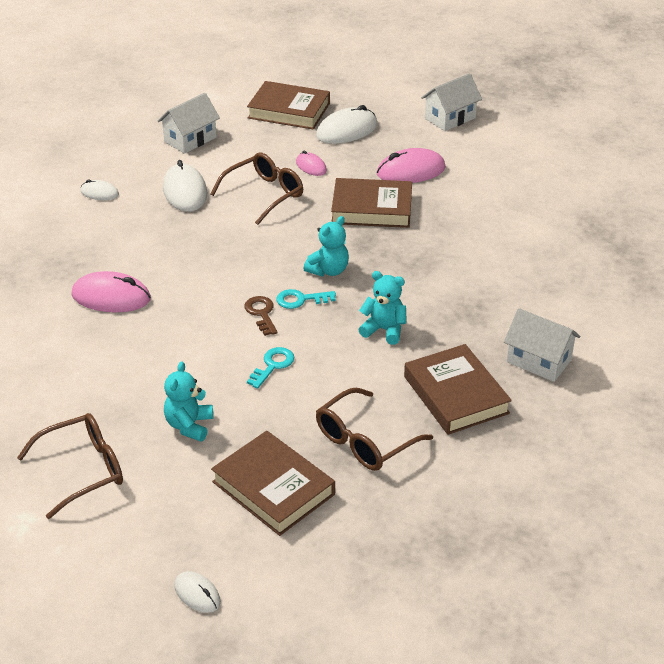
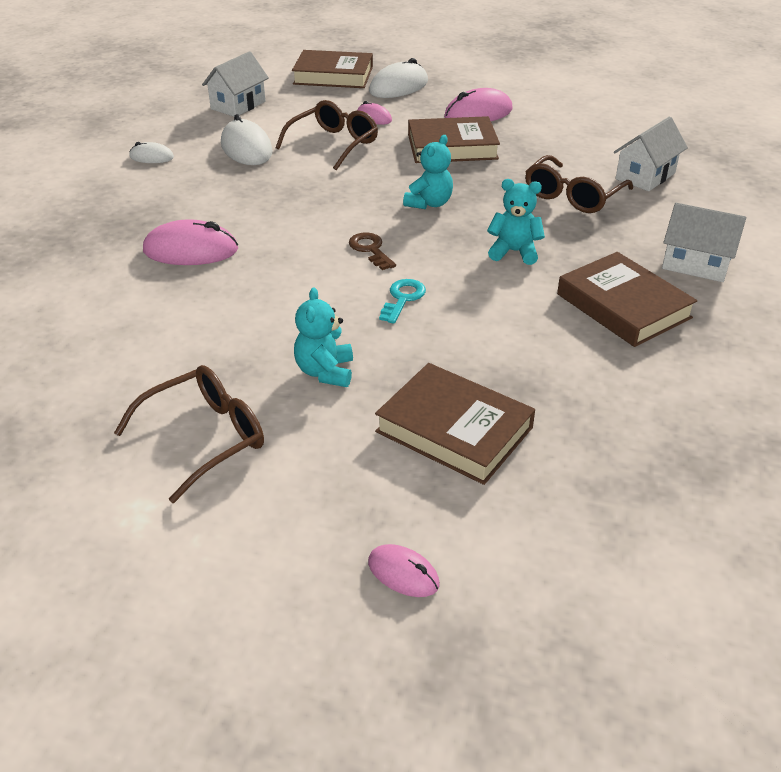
camera: 10 degrees left, 0 degrees up
white mouse [174,571,221,613] -> pink mouse [368,544,440,597]
turquoise key [276,289,336,309] -> none
brown glasses [316,388,433,471] -> brown glasses moved to [525,155,633,213]
white house [421,73,482,131] -> white house moved to [614,116,688,191]

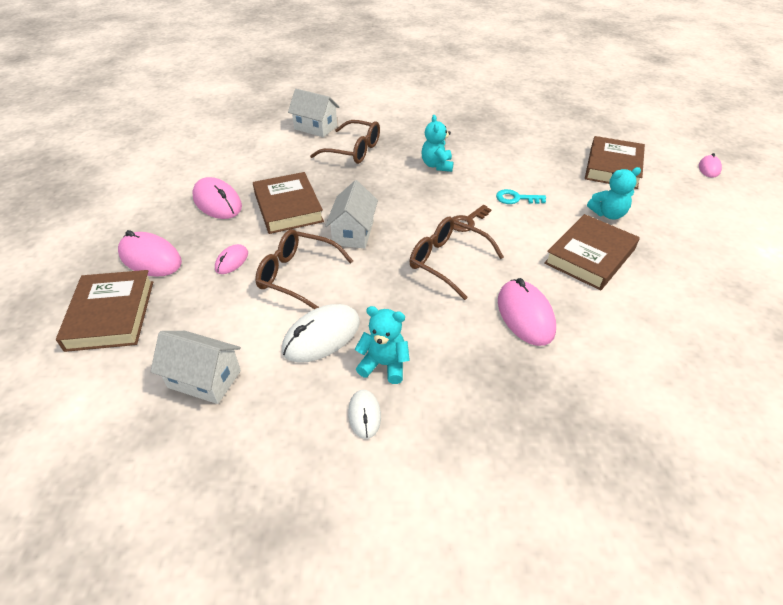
camera: 105 degrees left, 5 degrees up
brown glasses [114,365,264,503] -> brown glasses moved to [409,217,504,300]
white mouse [369,58,428,98] -> pink mouse [118,230,182,277]
turquoise teddy bear [403,135,453,209] -> turquoise teddy bear moved to [355,306,410,384]
brown book [557,252,697,347] -> brown book moved to [544,214,640,290]
white house [662,203,746,282] -> white house moved to [325,180,378,249]

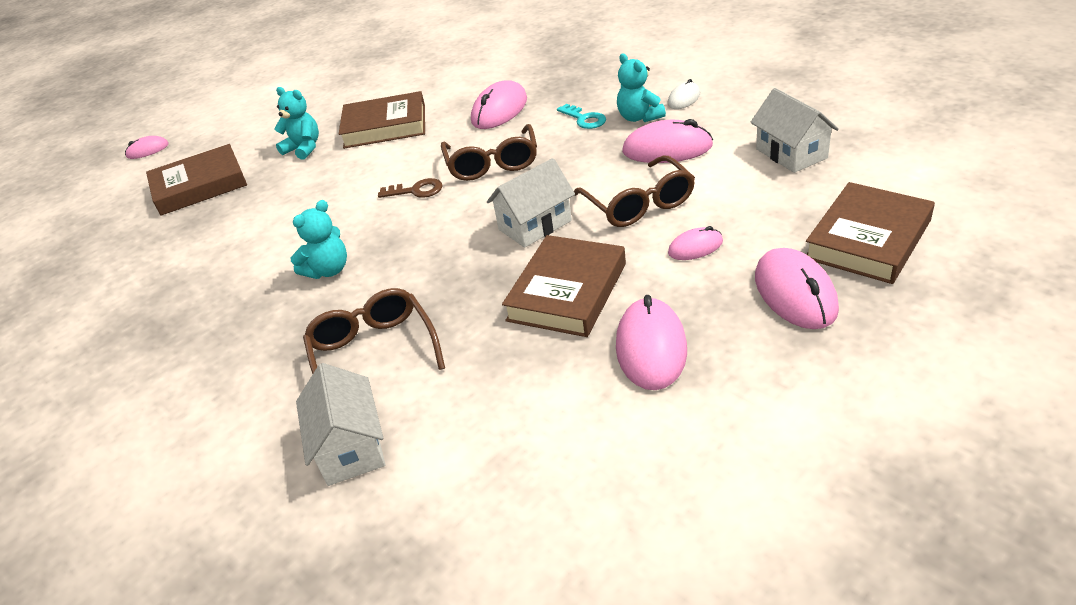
camera: 130 degrees left, 5 degrees down
white mouse [282,304,360,363] -> pink mouse [622,119,713,163]
turquoise key [496,189,546,204] -> turquoise key moved to [557,104,606,129]

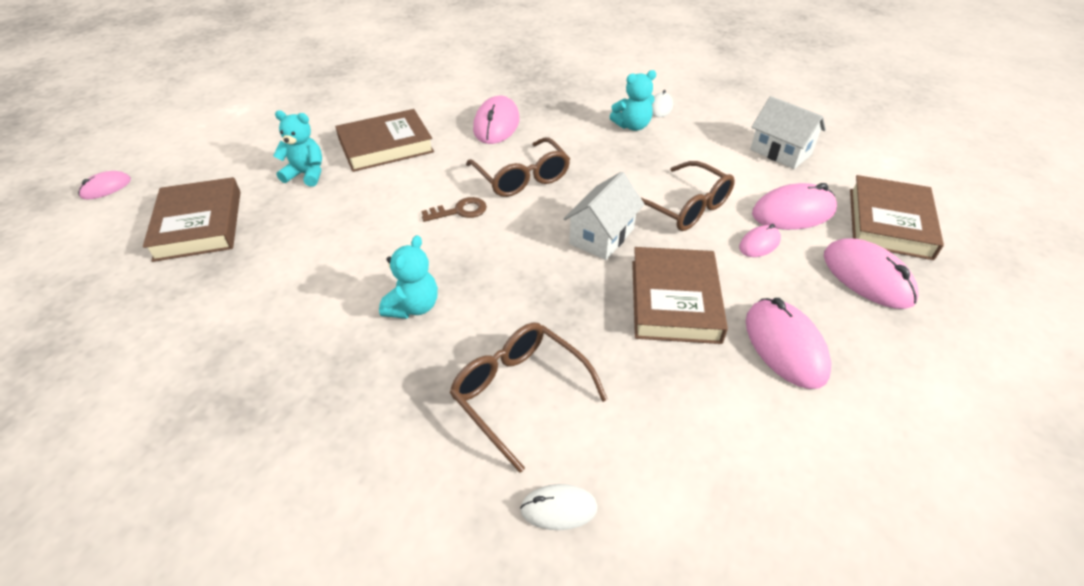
camera: 25 degrees left, 5 degrees up
brown book [146,144,247,216] -> brown book turned 60 degrees counterclockwise [143,177,241,262]
white house [296,363,385,486] -> white mouse [520,484,598,530]
turquoise key [557,104,606,129] -> none
turquoise teddy bear [617,53,666,122] -> turquoise teddy bear turned 60 degrees counterclockwise [610,70,656,131]
pink mouse [622,119,713,163] -> pink mouse moved to [752,183,837,230]

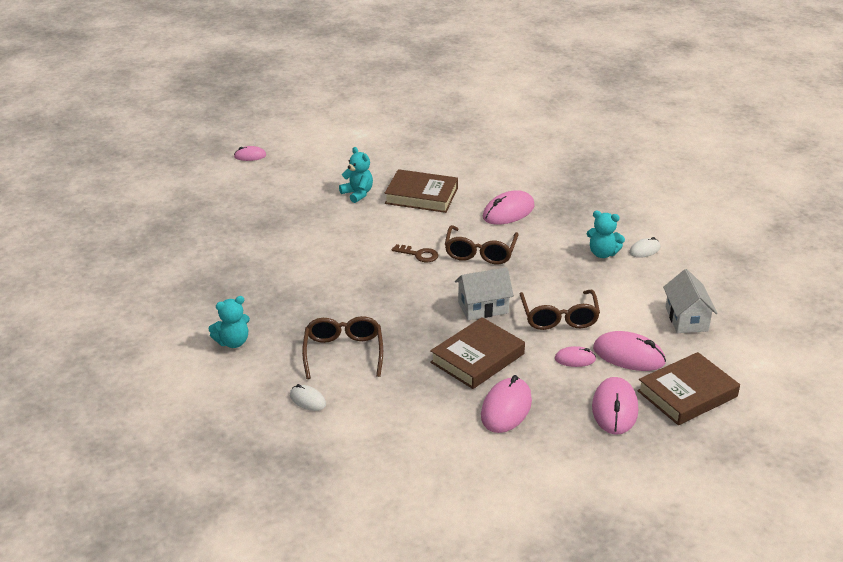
camera: 40 degrees right, 10 degrees down
brown book [143,177,241,262] -> none
turquoise teddy bear [379,235,438,319] -> turquoise teddy bear moved to [208,296,250,348]

